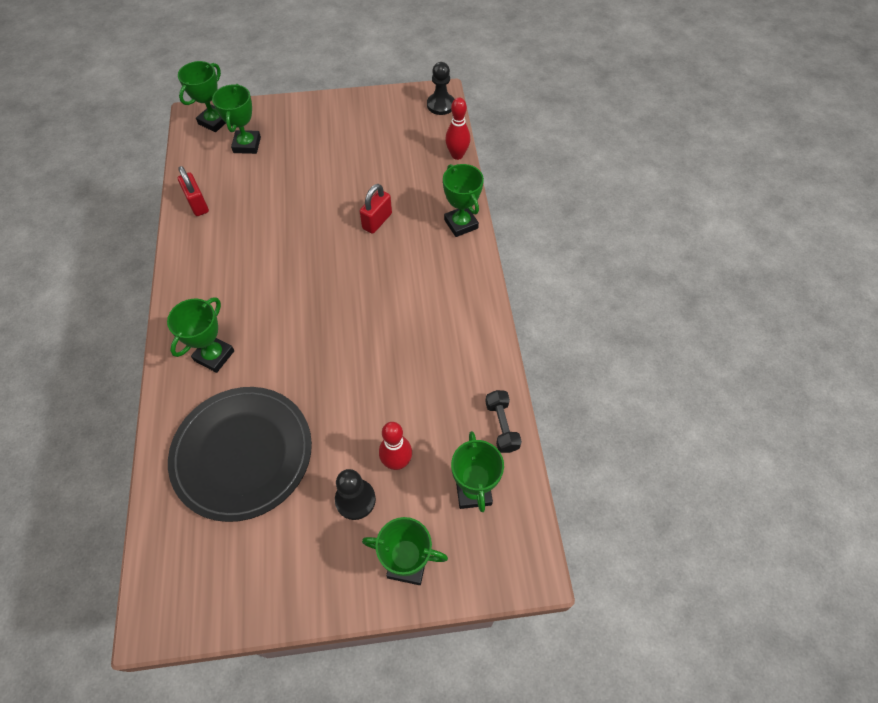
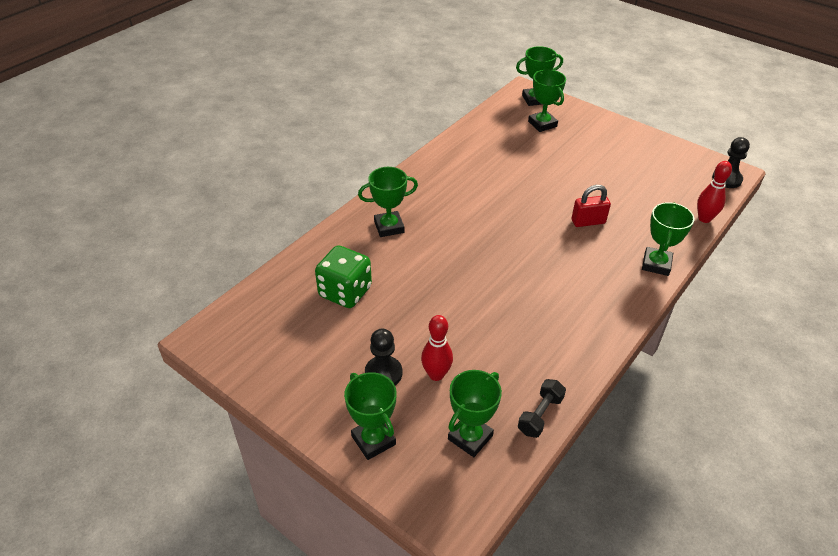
camera: 45 degrees right, 15 degrees down
black plate [168,387,312,522] -> green dice [315,245,372,308]
red padlock [178,166,209,216] -> none
green trophy [212,84,261,154] -> green trophy turned 75 degrees counterclockwise [528,69,566,132]

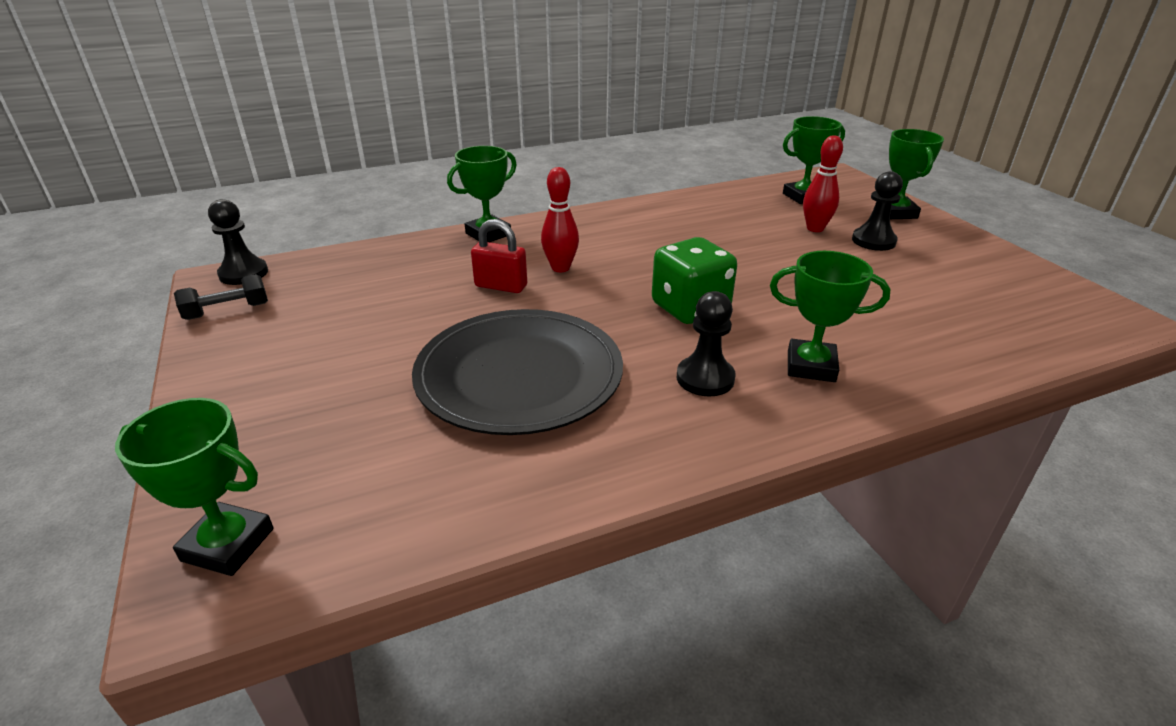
camera: 150 degrees left, 10 degrees down
green dice [315,245,372,308] -> green dice moved to [652,237,737,324]
black dumbbell [518,379,566,438] -> black dumbbell moved to [174,274,268,320]
green trophy [528,69,566,132] -> none
red bowling pin [697,161,732,223] -> red bowling pin moved to [541,167,579,272]
none -> black plate [412,309,623,435]
none -> black pawn [677,291,736,397]

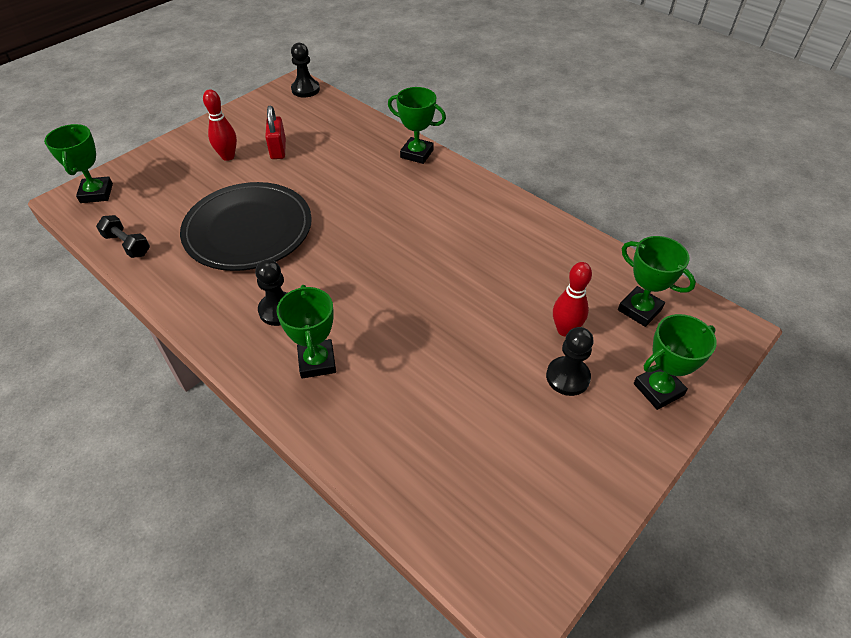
camera: 65 degrees right, 15 degrees up
black dumbbell [174,274,268,320] -> black dumbbell moved to [96,215,150,258]
red padlock [471,219,527,293] -> red padlock moved to [265,106,286,159]
red bowling pin [541,167,579,272] -> red bowling pin moved to [203,89,237,161]
green dice [652,237,737,324] -> none

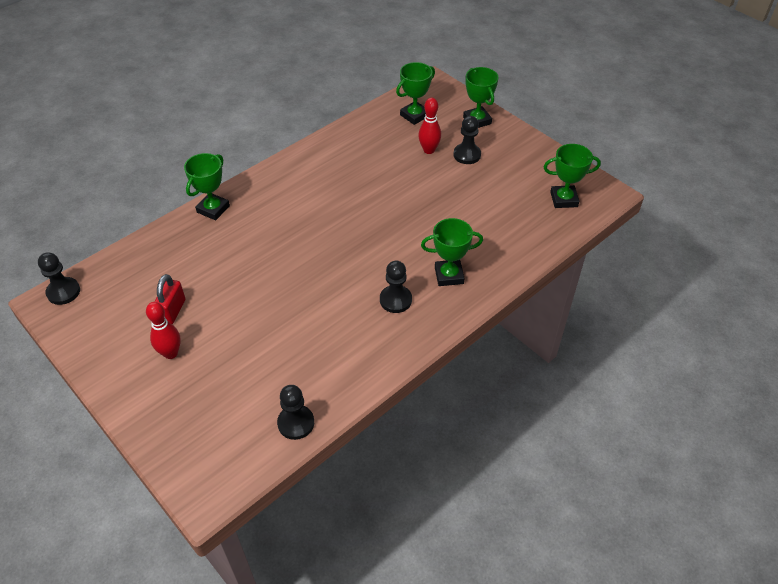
camera: 85 degrees left, 0 degrees up
green trophy [44,124,113,203] -> green trophy moved to [544,144,601,208]
black dumbbell [96,215,150,258] -> black pawn [277,385,314,440]
black plate [180,182,312,271] -> none
red padlock [265,106,286,159] -> red padlock turned 75 degrees counterclockwise [155,274,186,324]

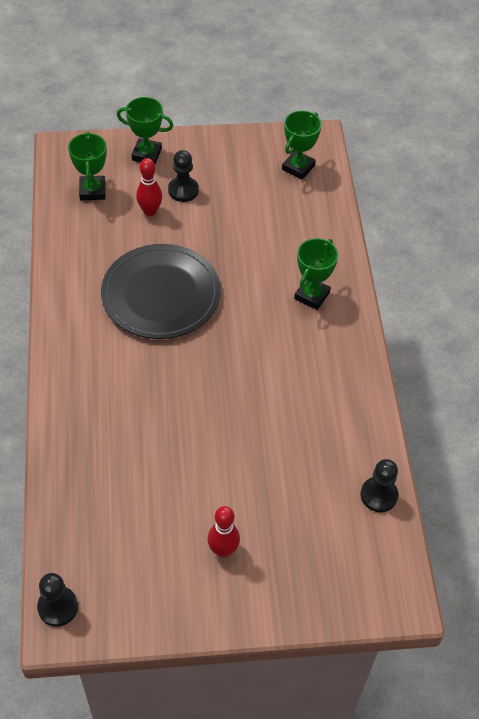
camera: 55 degrees left, 5 degrees up
red padlock [155,274,186,324] -> none
green trophy [184,153,230,220] -> none
black pawn [380,261,412,313] -> none
none -> black plate [101,244,221,339]

